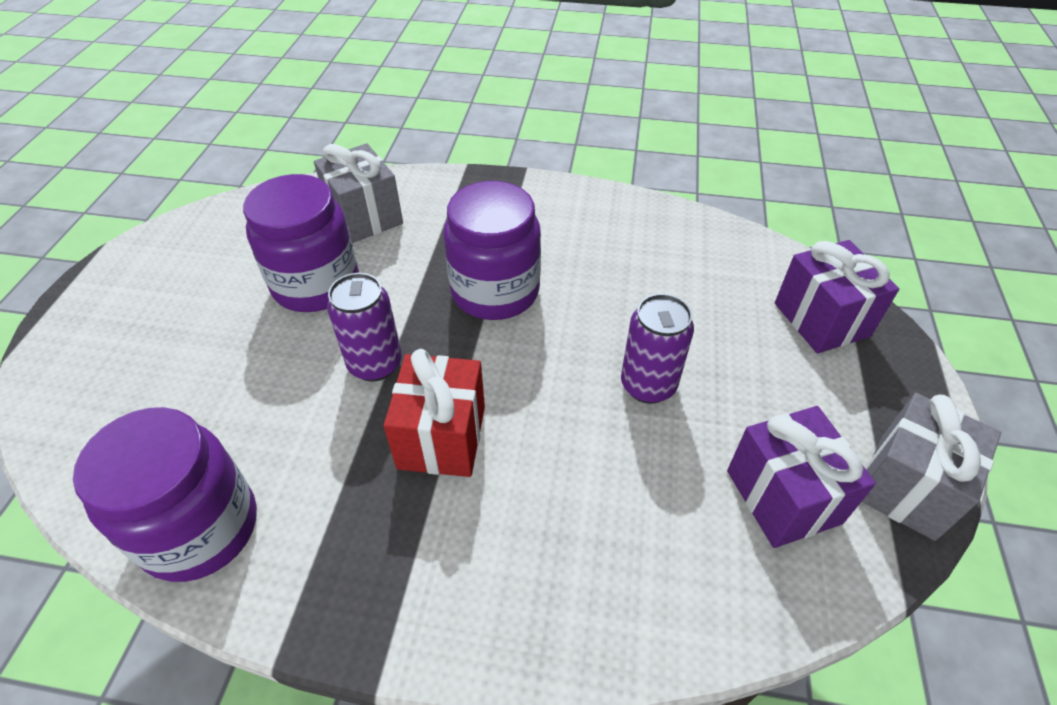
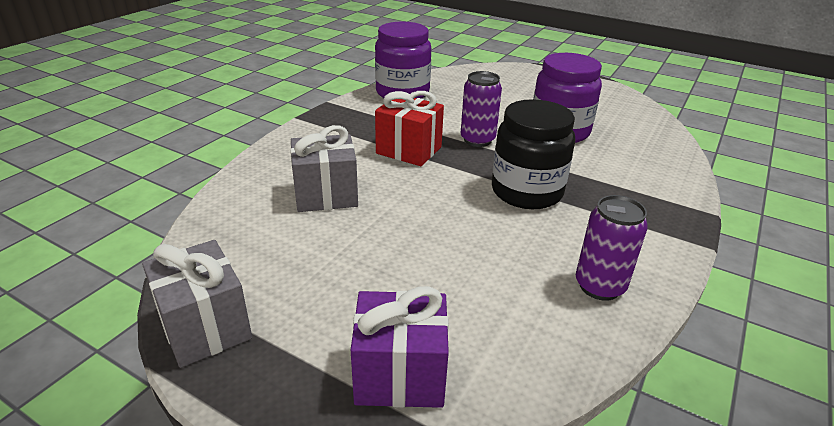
camera: 110 degrees right, 15 degrees down
grey gift [314,143,403,243] -> grey gift moved to [290,125,358,212]
purple jar [443,181,541,320] -> black jar [492,99,575,209]
purple can [621,294,694,404] -> purple can moved to [576,195,648,301]
purple gift [727,406,876,548] -> none

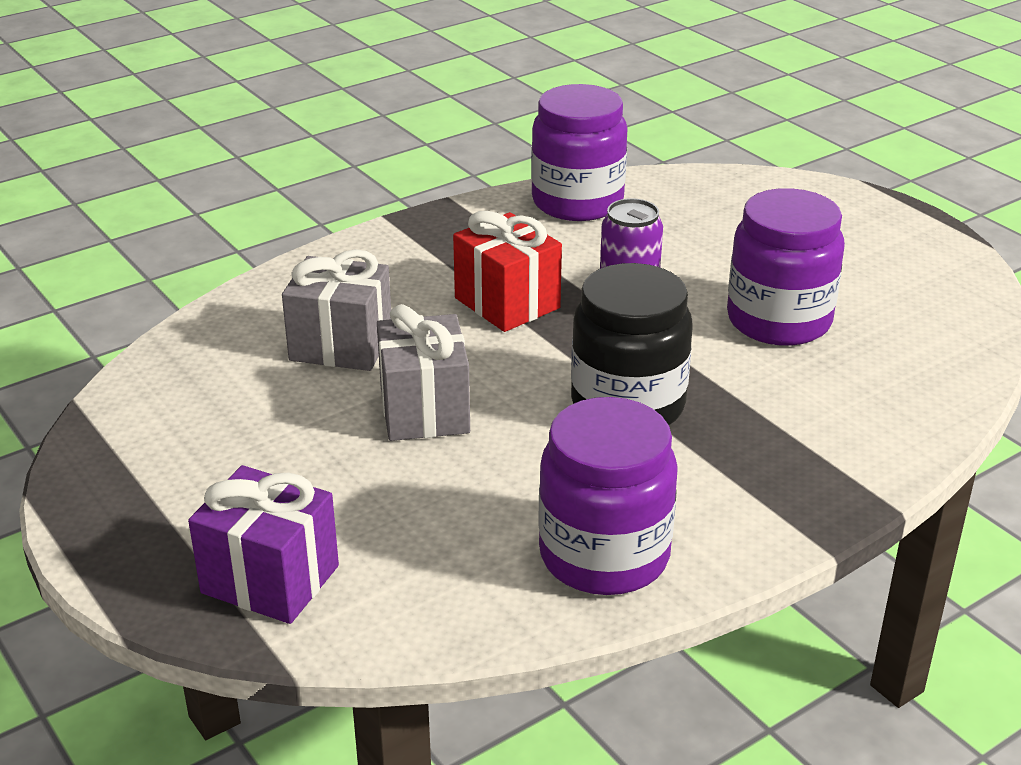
camera: 25 degrees right, 0 degrees up
grey gift [142,240,252,368] -> grey gift moved to [377,304,470,441]
purple can [576,195,648,301] -> purple jar [538,397,678,595]

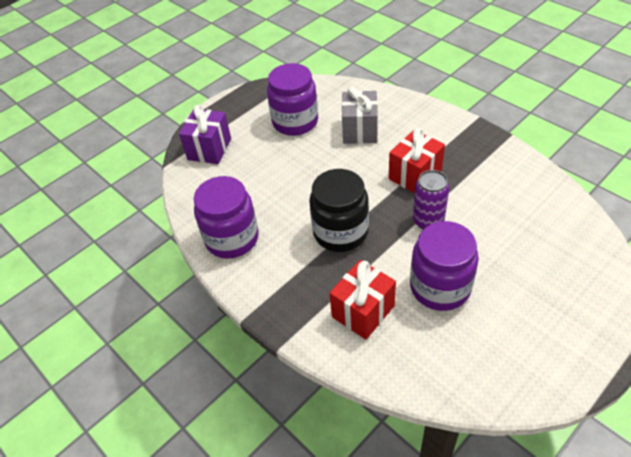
camera: 85 degrees right, 15 degrees up
grey gift [377,304,470,441] -> none
purple jar [531,84,628,221] -> purple jar moved to [267,63,318,136]
none -> red gift [329,260,396,340]

